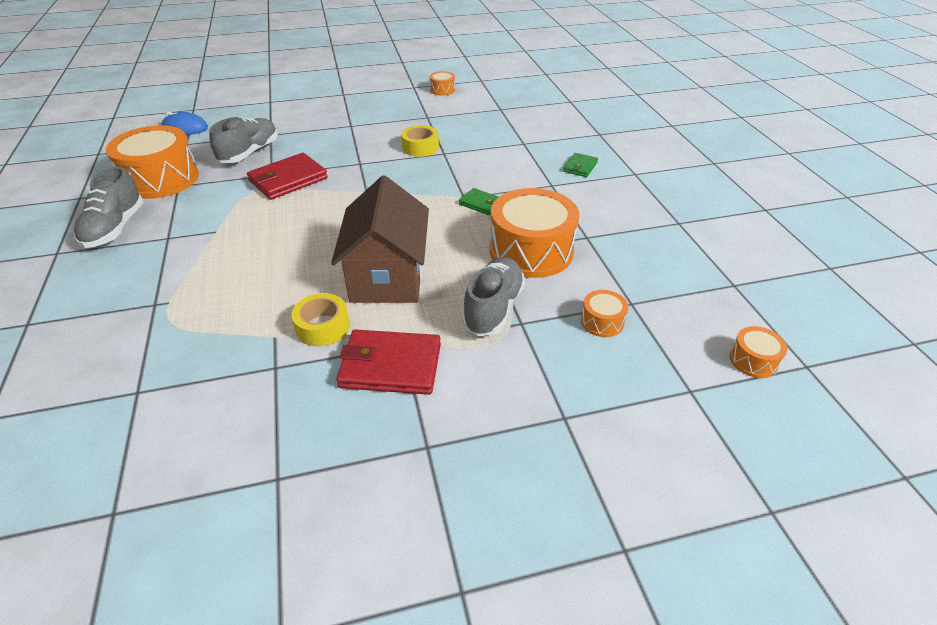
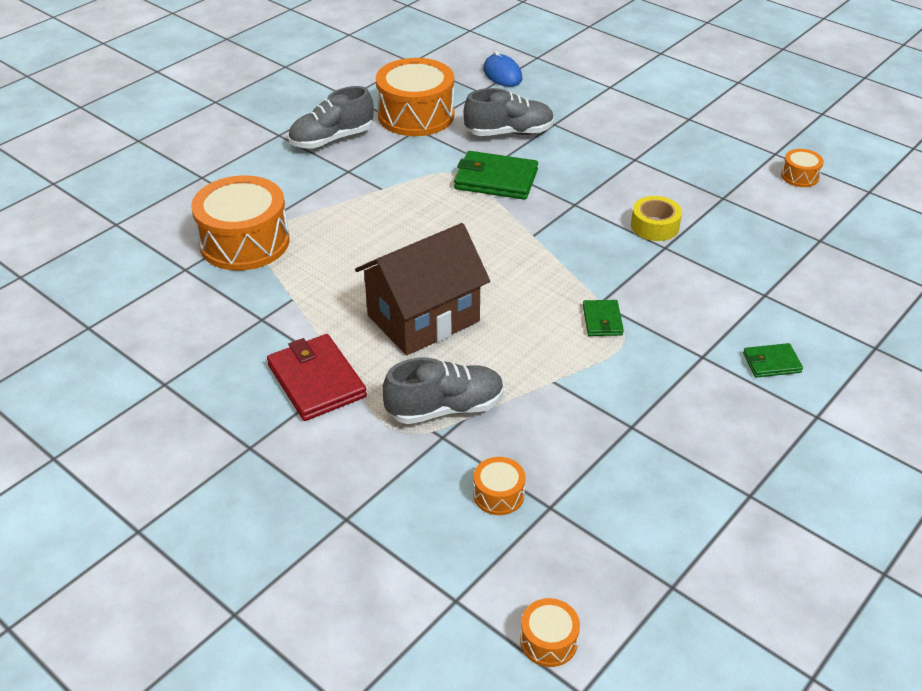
camera: 55 degrees right, 0 degrees up
red wallet [247,153,328,200] -> green wallet [454,151,538,200]
yellow tape [291,293,350,347] -> none
orange drum [490,188,579,278] -> orange drum moved to [191,175,290,271]

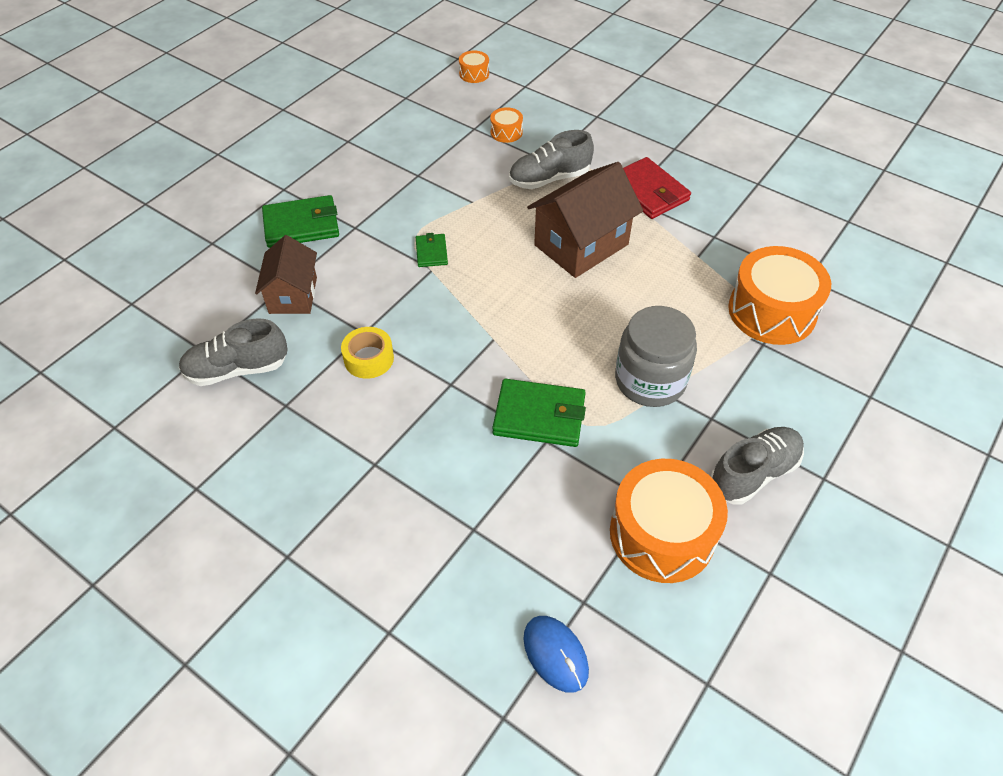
camera: 175 degrees right, 10 degrees up
grey shoe [464,88,554,136] -> grey shoe moved to [179,318,288,386]
green wallet [743,343,803,378] -> green wallet [262,195,339,248], size x1.84
orange drum [781,149,824,187] -> none
none -> brown house [255,235,317,314]
none -> grey jar [615,306,697,407]

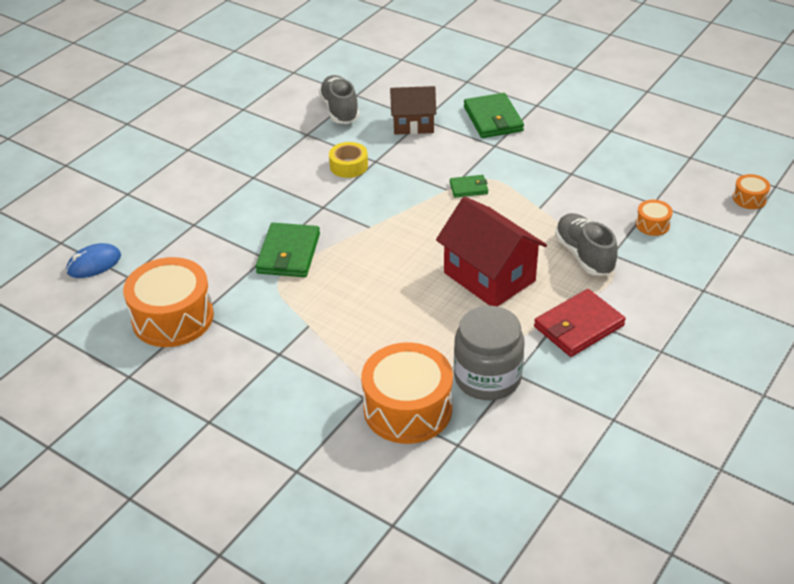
camera: 90 degrees right, 10 degrees down
brown house [527,162,643,278] -> red house [436,197,547,306]
grey jar [615,306,697,407] -> grey jar moved to [454,306,524,400]
grey shoe [711,427,804,505] -> none

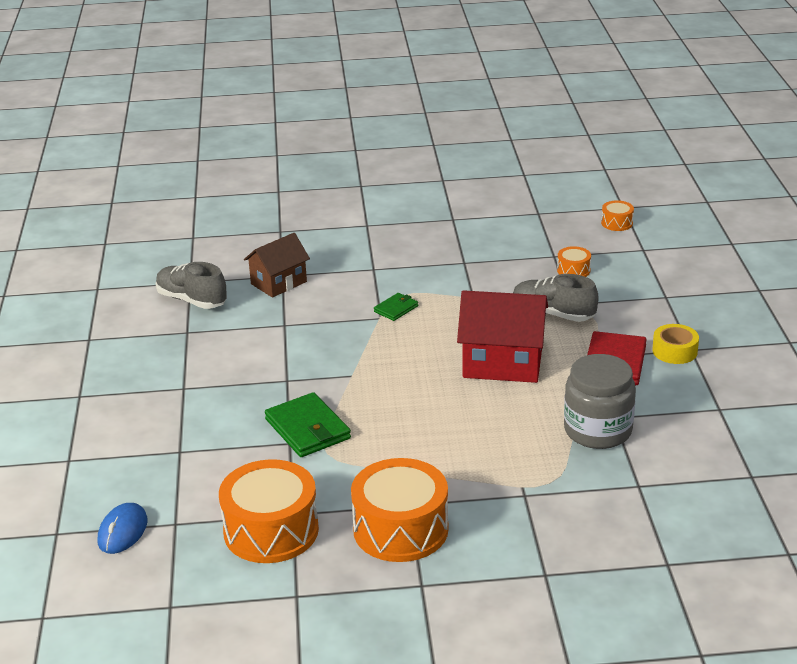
camera: 40 degrees left, 10 degrees down
yellow tape [329,142,368,178] -> yellow tape moved to [652,324,699,364]
orange drum [361,343,453,444] -> orange drum moved to [351,458,449,562]
green wallet [464,93,524,138] -> none

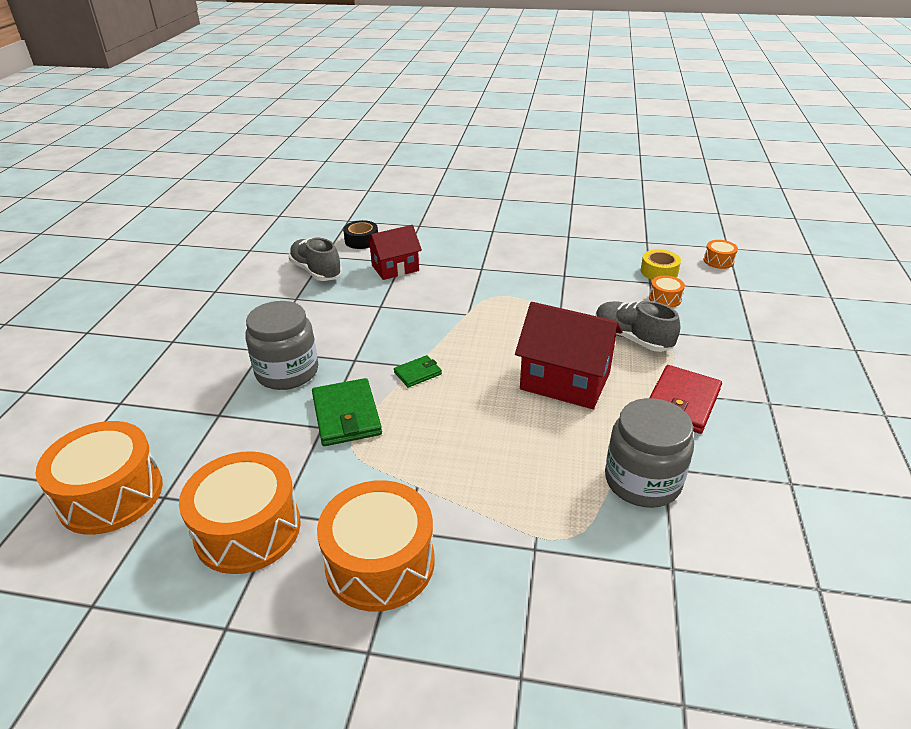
camera: 15 degrees right, 5 degrees up
blue mouse [98,503,148,554] -> orange drum [35,421,163,535]
brown house [244,233,310,298] -> red house [366,225,422,280]
green wallet [374,293,418,321] -> green wallet moved to [394,355,442,388]
yellow tape [652,324,699,364] -> yellow tape moved to [641,250,681,280]
none -> grey jar [245,301,318,390]
none -> black tape [343,220,378,249]

